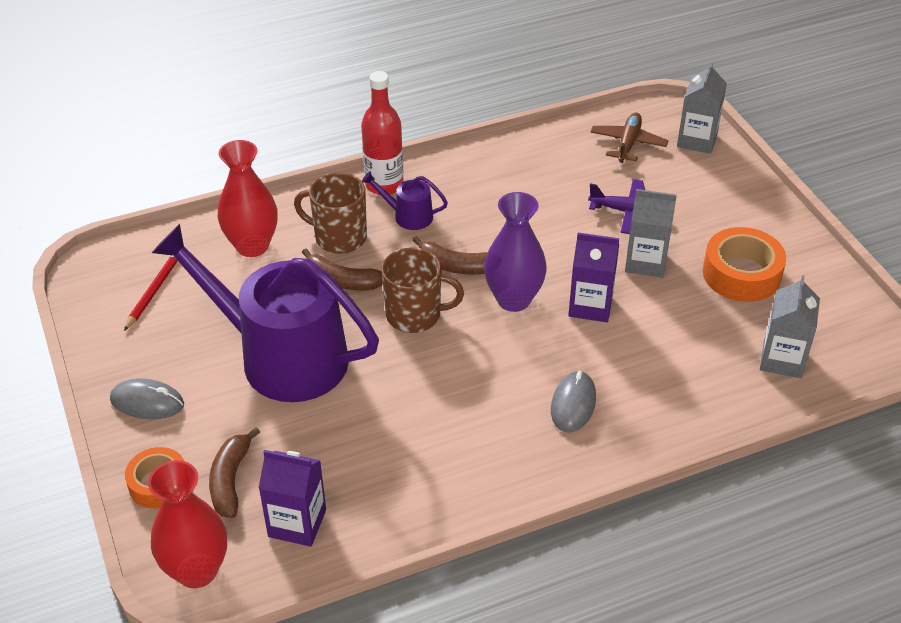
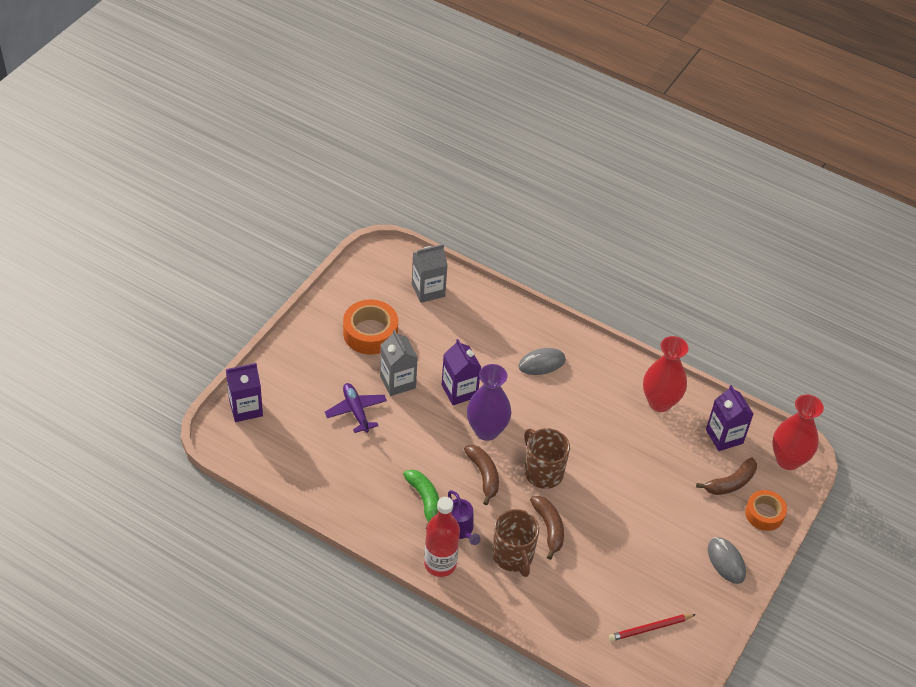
camera: 130 degrees left, 5 degrees up
purple watering can [152,224,379,402] -> none
red vase [217,140,278,257] -> red vase moved to [643,336,688,412]
brown plane [590,113,669,163] -> none
grey carton [677,62,727,154] -> purple carton [226,363,263,422]
none -> green banana [403,469,439,529]

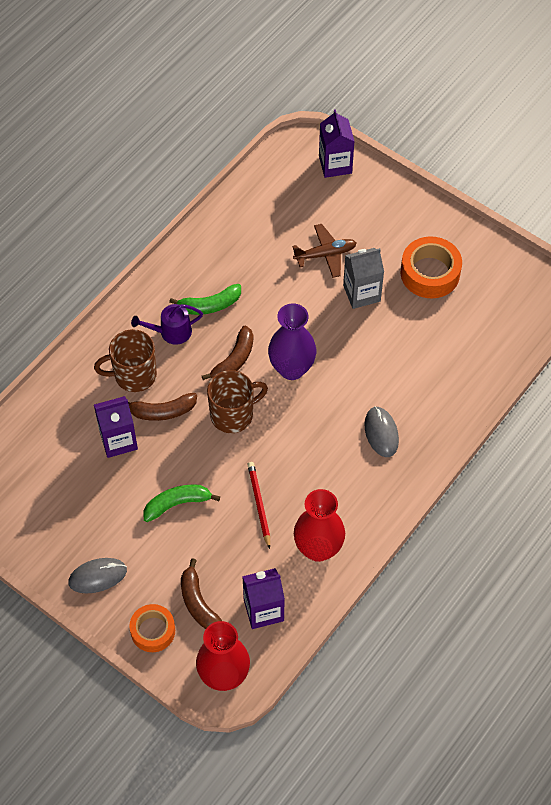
camera: 100 degrees right, 10 degrees up
purple plane [325,383,387,433] -> brown plane [292,224,357,278]
grey carton [412,244,448,303] -> none
red bottle [424,497,460,577] -> none
purple carton [442,339,481,405] -> purple carton moved to [94,396,138,458]
brown banana [464,445,499,505] -> brown banana turned 45 degrees counterclockwise [202,326,253,380]
red pencil [609,614,696,641] -> red pencil moved to [247,462,270,549]
none -> green banana [143,484,220,522]

